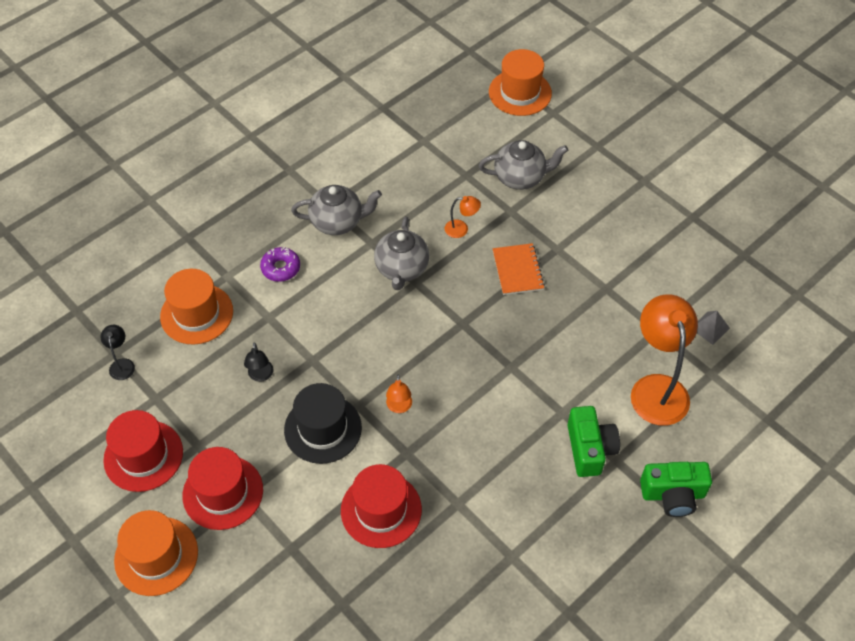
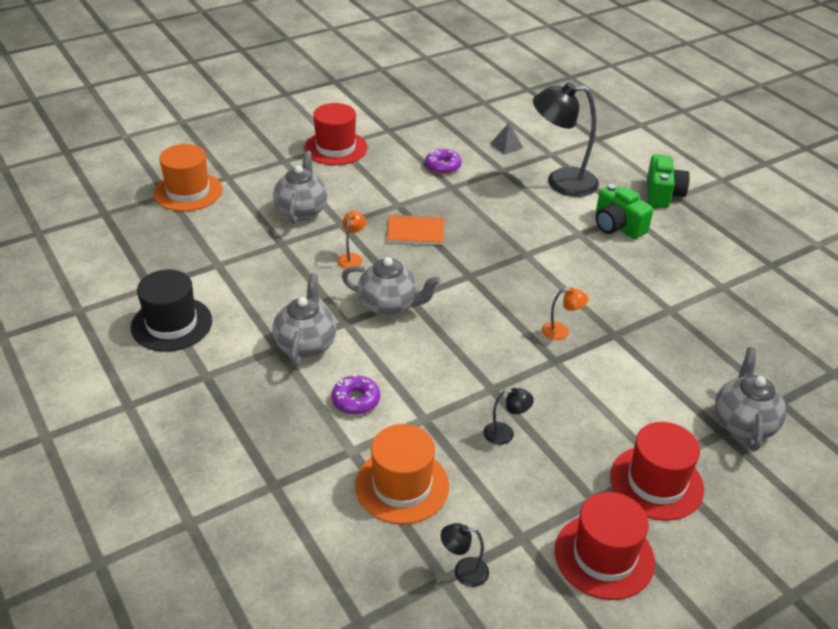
camera: 80 degrees left, 15 degrees down
orange hat [114,510,198,596] -> none
black hat [284,383,362,464] -> black hat moved to [131,270,212,352]
red hat [341,464,422,548] -> red hat moved to [304,103,367,165]
green camera [567,406,620,477] -> green camera turned 135 degrees counterclockwise [596,184,653,239]
orange lamp [631,294,698,426] -> black lamp [533,82,599,197]
none -> purple donut [425,148,462,174]
none -> grey teapot [715,348,786,451]

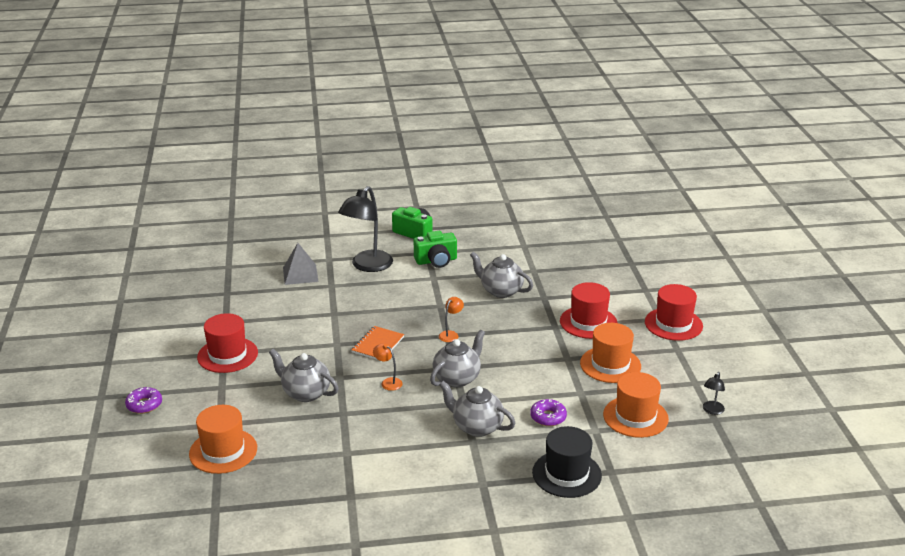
camera: 65 degrees left, 10 degrees down
black hat [131,270,212,352] -> black hat moved to [532,426,602,498]
purple donut [425,148,462,174] -> purple donut moved to [125,387,162,414]
black lamp [484,388,534,445] -> orange hat [580,323,641,383]
grey pyramid [490,123,523,155] -> grey pyramid [283,243,318,285], size x1.60
orange lamp [542,287,588,340] -> orange lamp moved to [439,297,464,342]
red hat [555,492,655,600] -> red hat moved to [560,282,618,339]
grey teapot [715,348,786,451] -> grey teapot moved to [470,251,533,298]

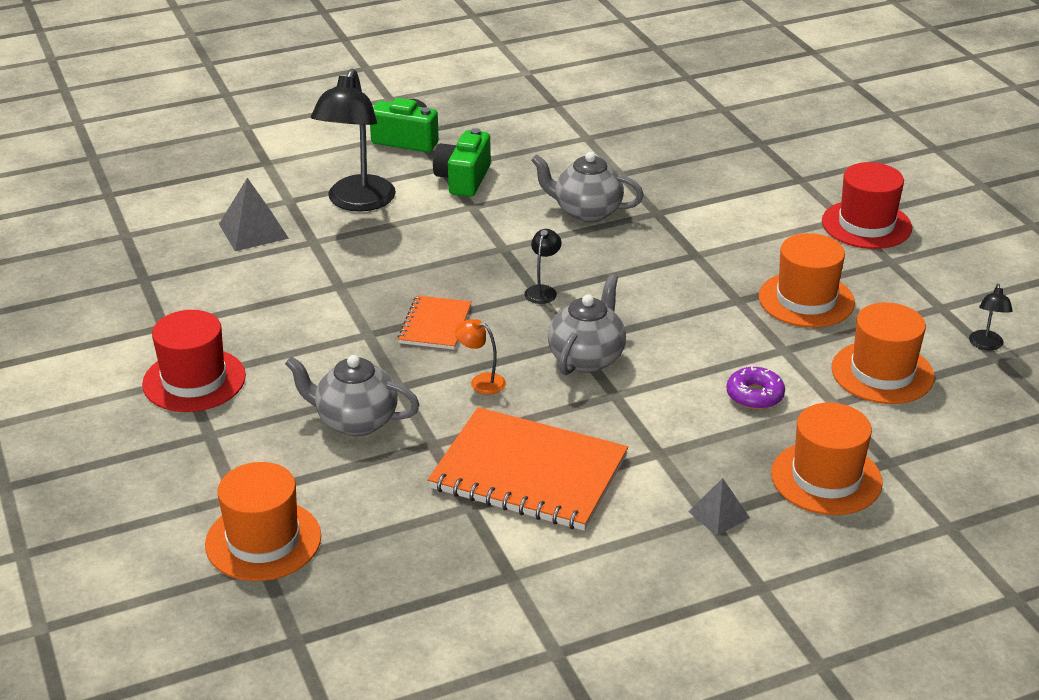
camera: 15 degrees left, 5 degrees up
purple donut [125,387,162,414] -> none
green camera [414,231,457,268] -> green camera turned 135 degrees clockwise [433,128,491,197]
orange lamp [439,297,464,342] -> black lamp [525,229,562,304]
grey teapot [439,381,516,437] -> none
black hat [532,426,602,498] -> orange hat [771,403,883,515]
red hat [560,282,618,339] -> none
none -> orange notebook [428,407,628,531]
none -> grey pyramid [688,478,750,536]

